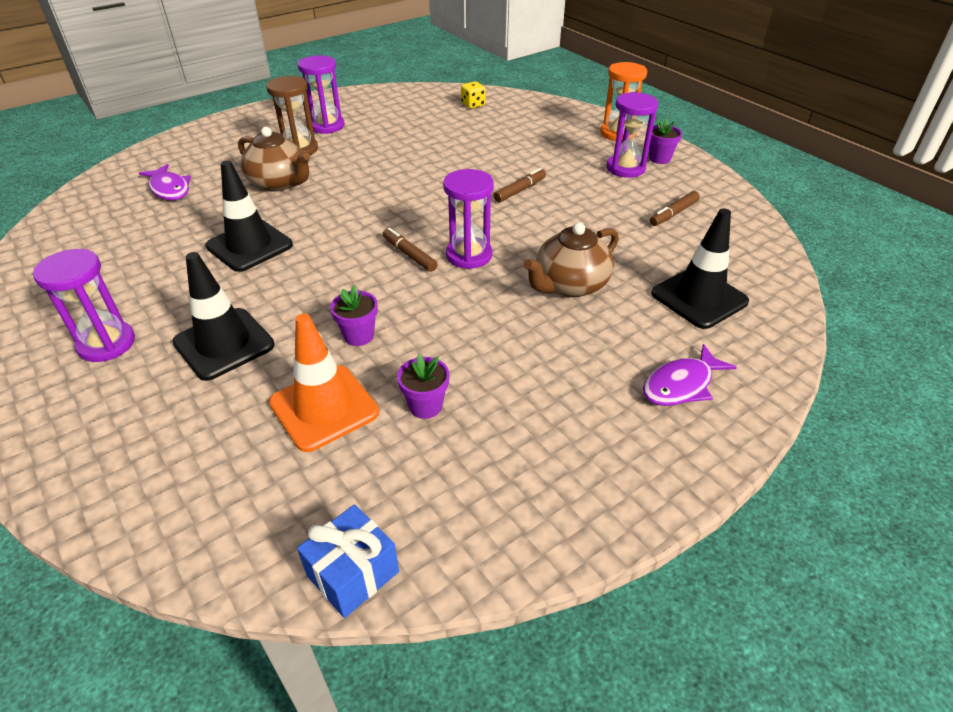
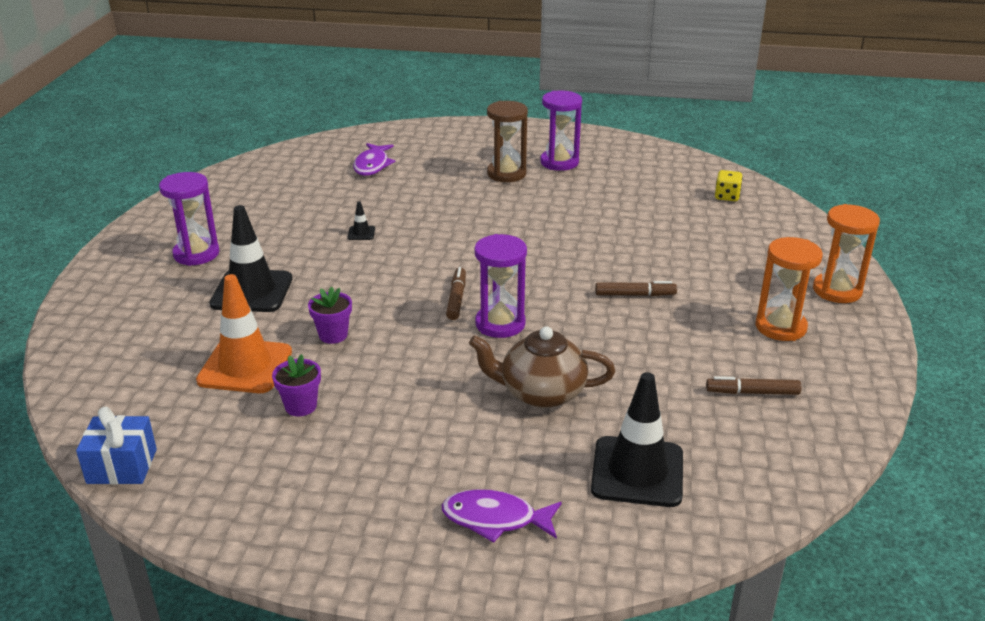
camera: 45 degrees right, 10 degrees down
black traffic cone [205,160,293,272] -> black traffic cone [348,201,375,240], size x0.41
brown teapot [238,127,311,192] -> none
purple hourglass [606,92,658,178] -> orange hourglass [755,237,823,341]
purple flower pot [649,118,682,164] -> none

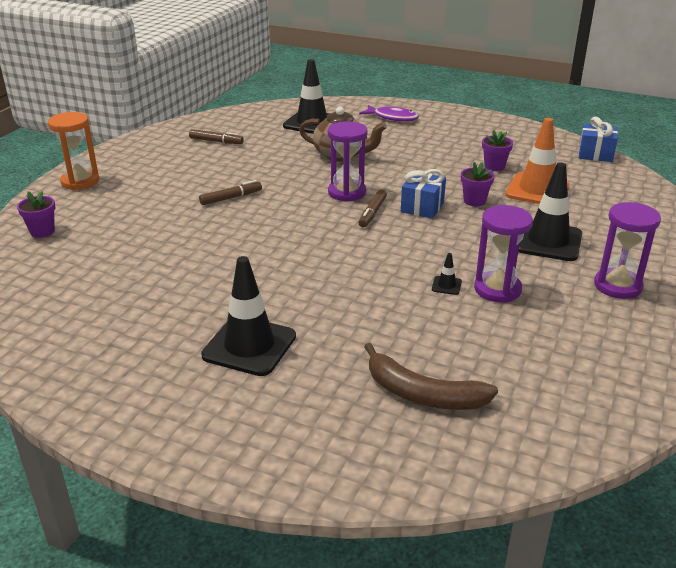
camera: 165 degrees left, 0 degrees up
purple fish [353,143,395,176] -> brown banana [364,343,498,410]
brown hourglass [487,101,528,182] -> black traffic cone [201,256,296,376]
purple hourglass [540,91,582,171] -> purple hourglass moved to [474,205,533,303]
brown marker [595,281,677,296] -> brown marker turned 135 degrees clockwise [199,180,262,205]
yellow dice [715,170,743,201] -> none
orange hourglass [755,237,823,341] -> none
none -> purple flower pot [17,191,55,238]
none -> blue gift [401,169,446,219]

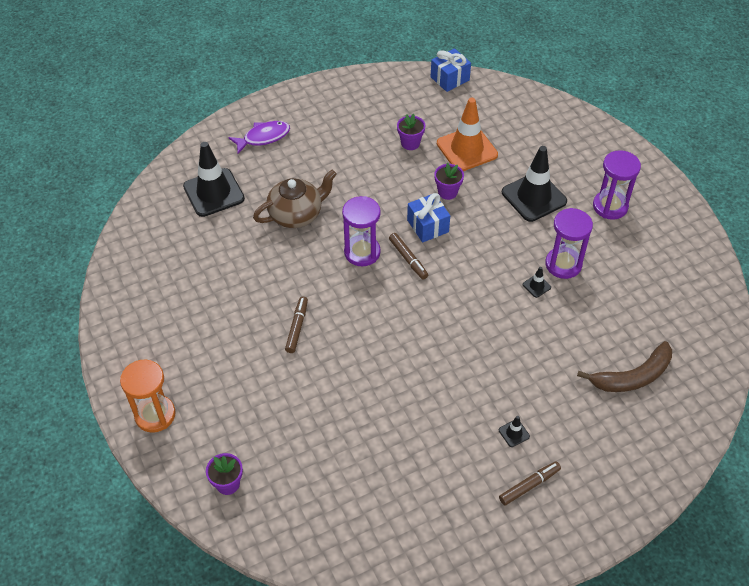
camera: 50 degrees left, 20 degrees up
brown marker [189,129,244,144] -> brown marker moved to [499,461,561,505]
black traffic cone [201,256,296,376] -> black traffic cone [499,416,530,447], size x0.41

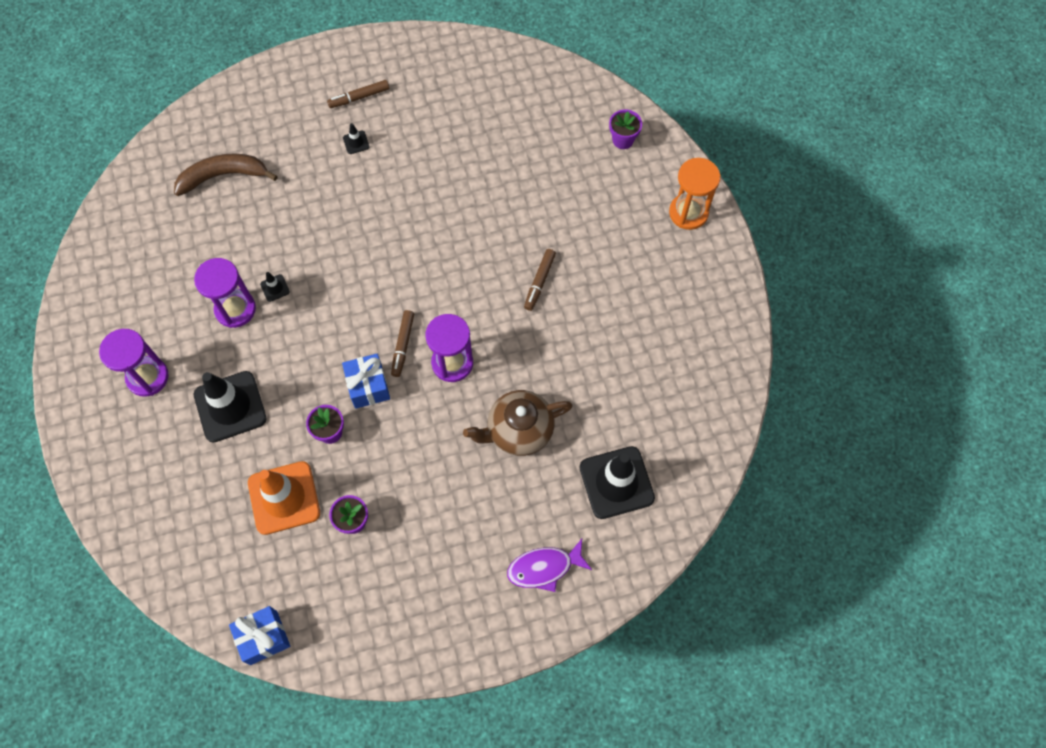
camera: 170 degrees left, 15 degrees up
brown marker [389,233,428,279] -> brown marker turned 150 degrees counterclockwise [391,310,414,377]

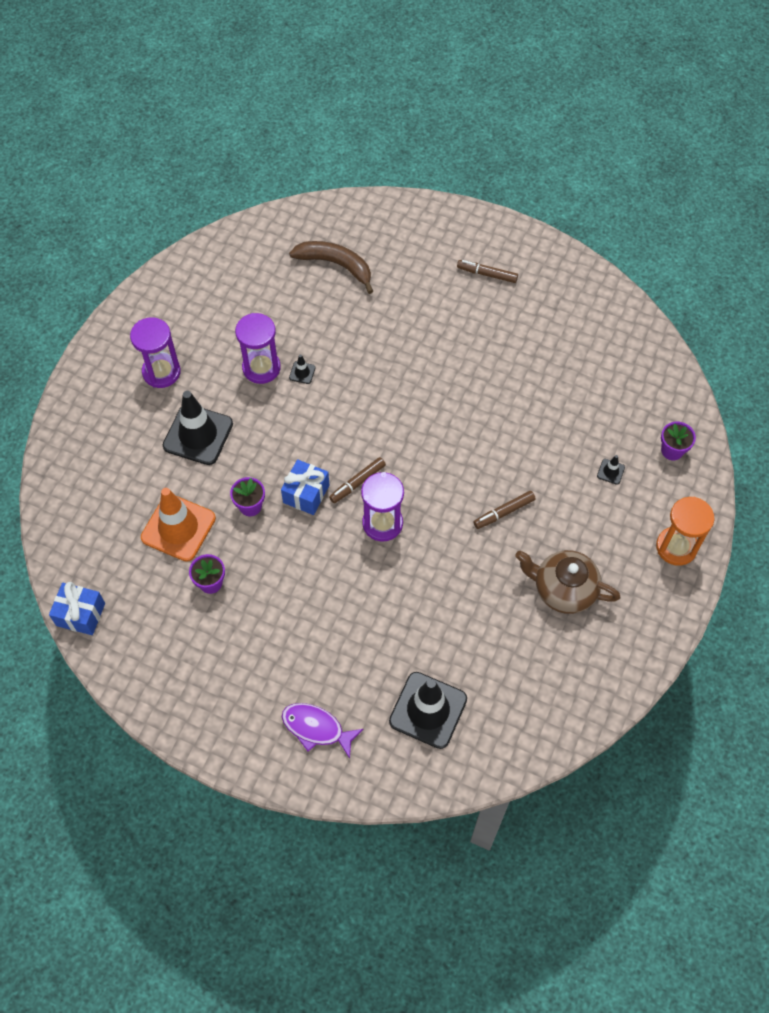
camera: 40 degrees right, 5 degrees down
black traffic cone [343,123,369,154] -> black traffic cone moved to [597,455,625,485]
brown teapot [463,390,573,456] -> brown teapot moved to [515,550,620,614]

